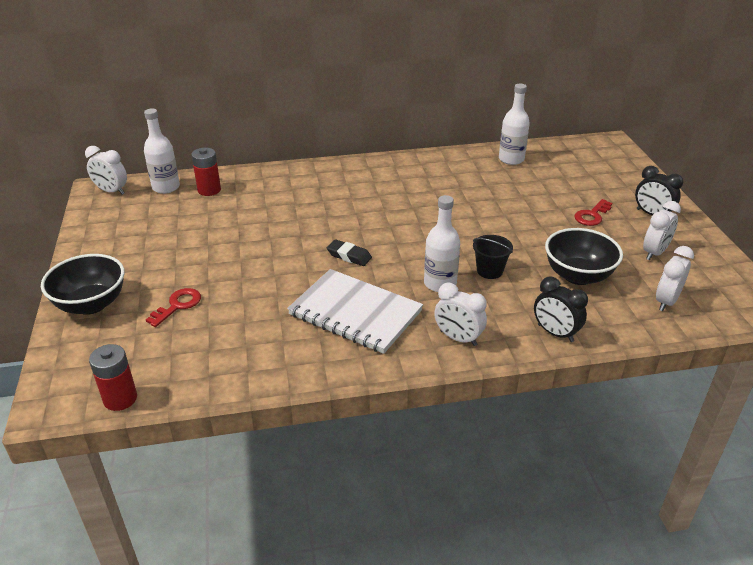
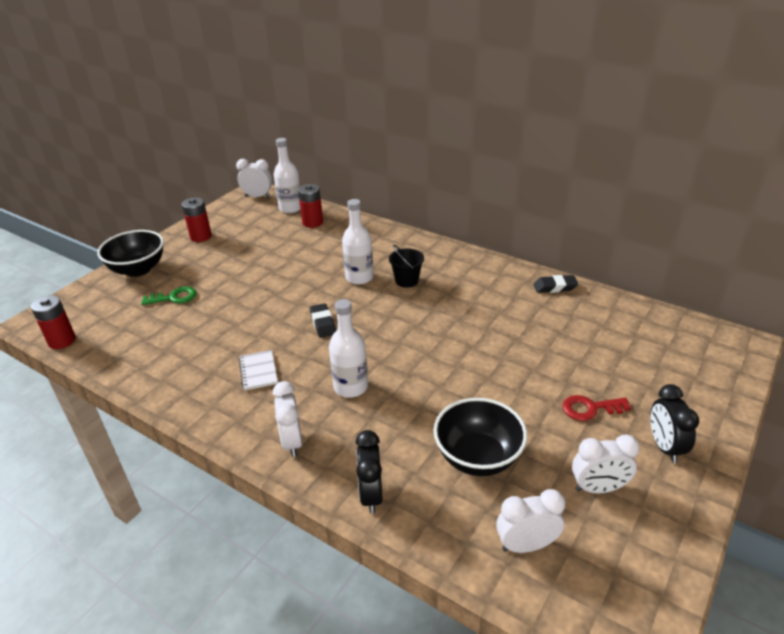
camera: 45 degrees right, 0 degrees up
white clock [85,146,127,195] -> white clock turned 120 degrees clockwise [236,159,272,197]
red key [146,288,201,327] -> green key [141,287,197,305]
white notebook [287,269,423,354] -> white notebook [239,350,278,390], size x0.45
black bucket [473,235,513,279] -> black bucket moved to [389,245,424,288]
white bottle [499,84,530,165] -> white bottle moved to [342,199,373,285]
none -> red battery [181,197,212,242]
none -> black eraser [534,275,578,293]

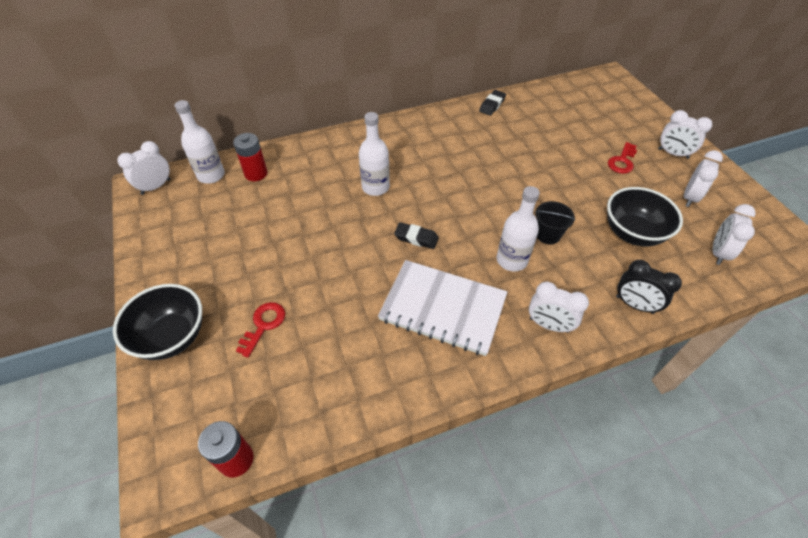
camera: 55 degrees left, 15 degrees up
green key [141,287,197,305] -> red key [236,302,285,358]
red battery [181,197,212,242] -> none
white notebook [239,350,278,390] -> white notebook [378,260,507,356], size x2.23
black bucket [389,245,424,288] -> black bucket moved to [535,201,575,244]
black clock [650,384,699,463] -> white clock [658,110,712,159]

